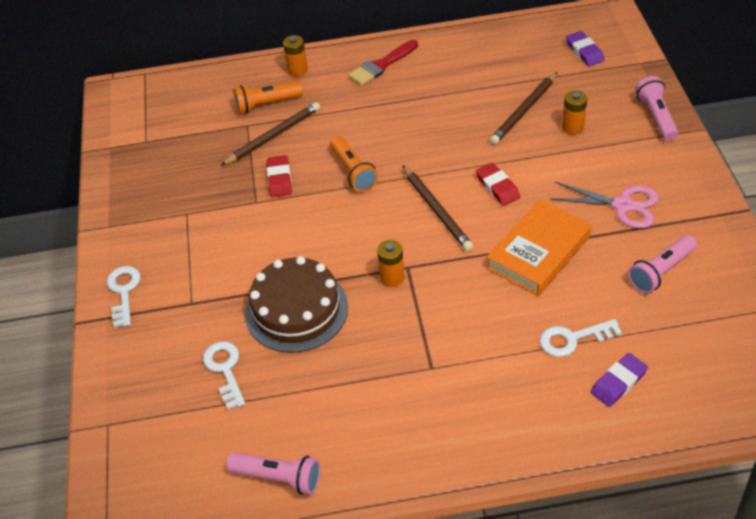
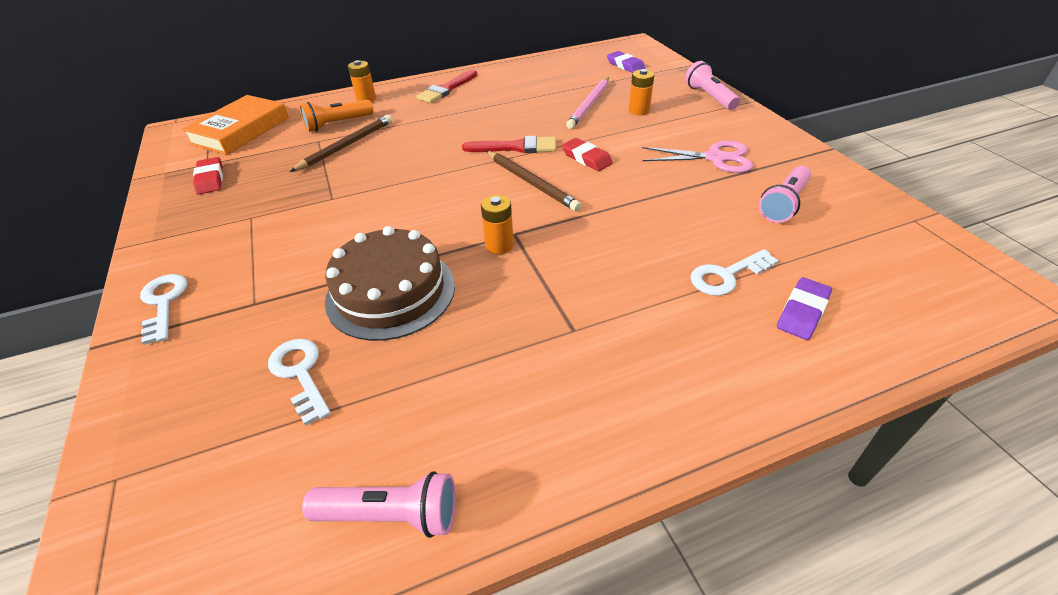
camera: 15 degrees left, 5 degrees down
red eraser [267,155,292,197] -> red eraser moved to [193,157,223,195]
orange flashlight [330,136,378,192] -> none
orange book [487,199,592,296] -> orange book moved to [181,95,289,155]
brown pencil [490,72,557,145] -> pink pencil [566,77,609,129]
none -> red brush [462,136,556,153]

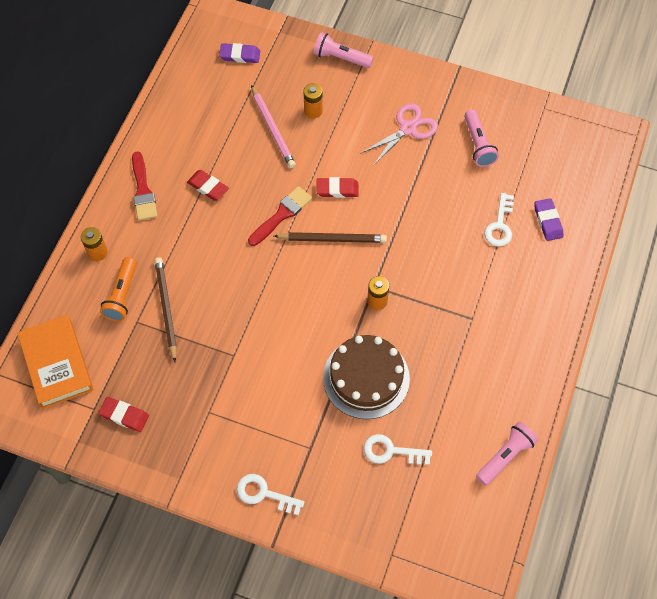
camera: 50 degrees left, 20 degrees up
none -> red eraser [187,170,229,201]

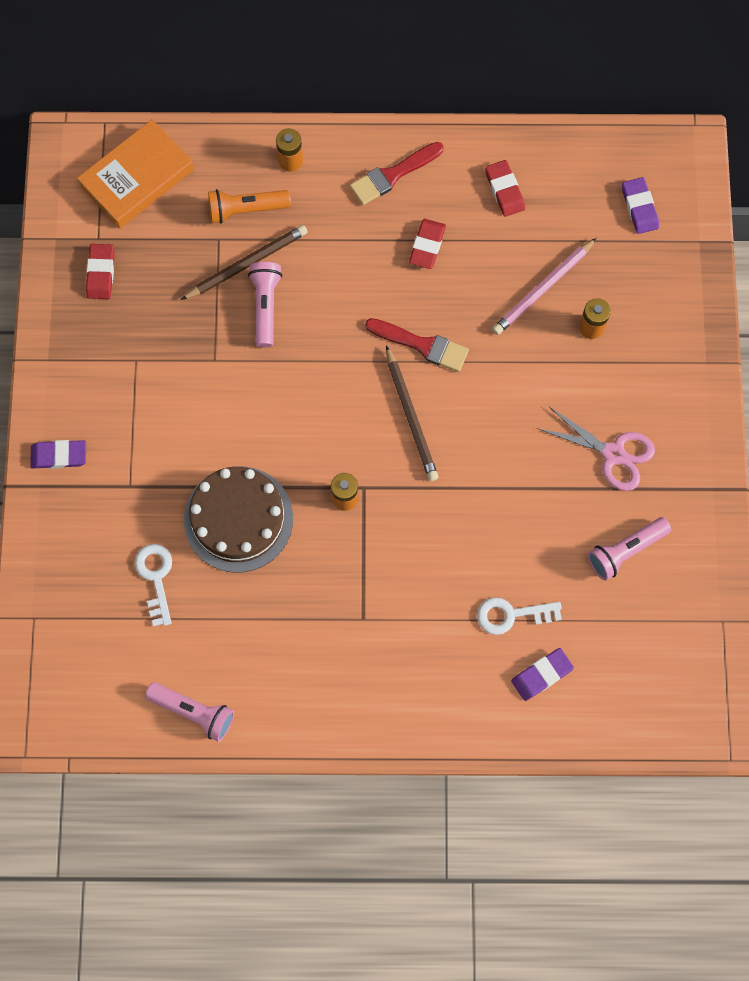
camera: 70 degrees right, 10 degrees up
white key [237,474,305,515] -> purple eraser [30,440,86,469]
pink flashlight [314,32,374,68] -> pink flashlight moved to [248,262,282,347]
red eraser [316,177,359,198] -> red eraser moved to [485,160,525,217]

